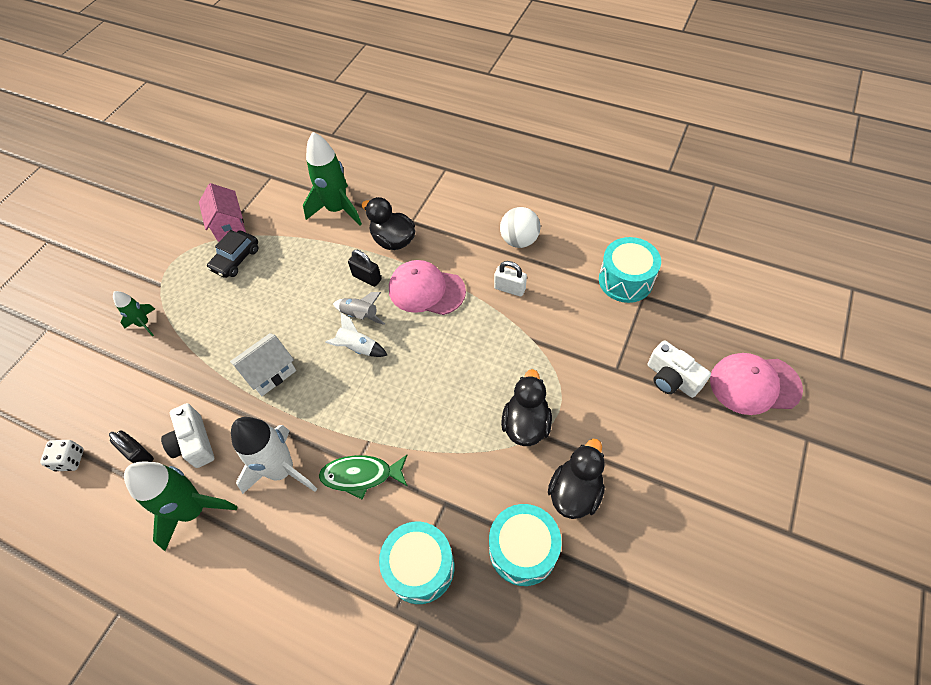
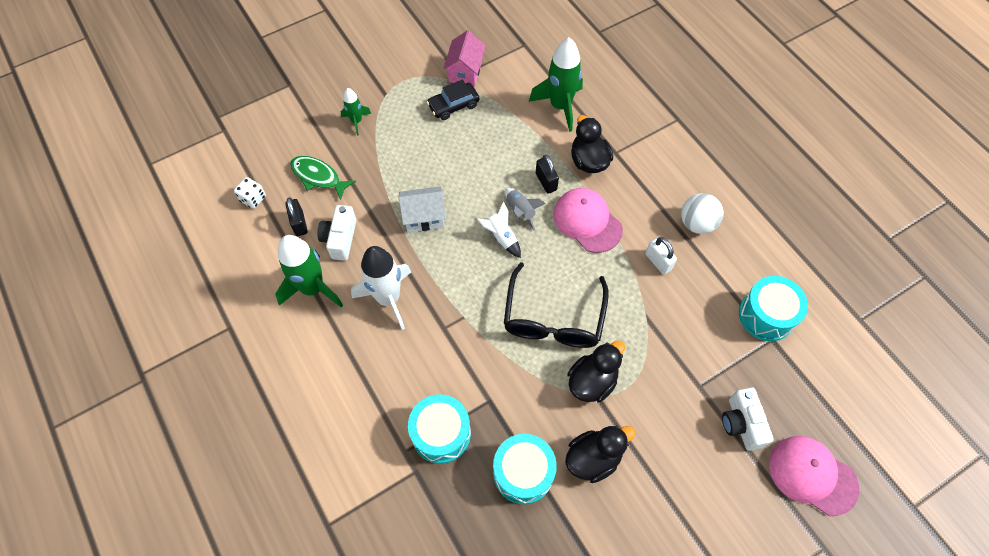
camera: 30 degrees right, 5 degrees up
green fish [319,455,408,499] -> green fish moved to [290,156,356,200]
none -> black glasses [504,262,609,348]

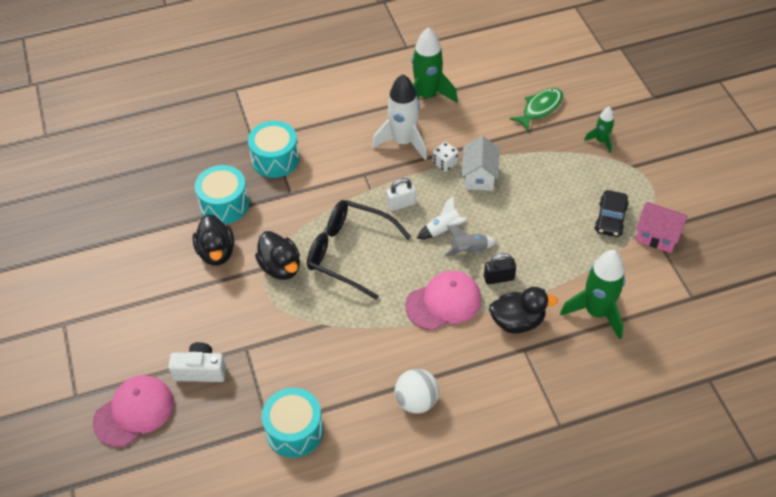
camera: 105 degrees right, 10 degrees down
white dice [234,177,266,209] -> white dice moved to [433,142,459,172]
black padlock [285,197,308,236] -> none
white camera [317,205,356,261] -> none
black car [427,79,479,120] -> black car turned 150 degrees counterclockwise [594,190,629,237]
white padlock [645,237,677,275] -> white padlock moved to [386,178,416,211]

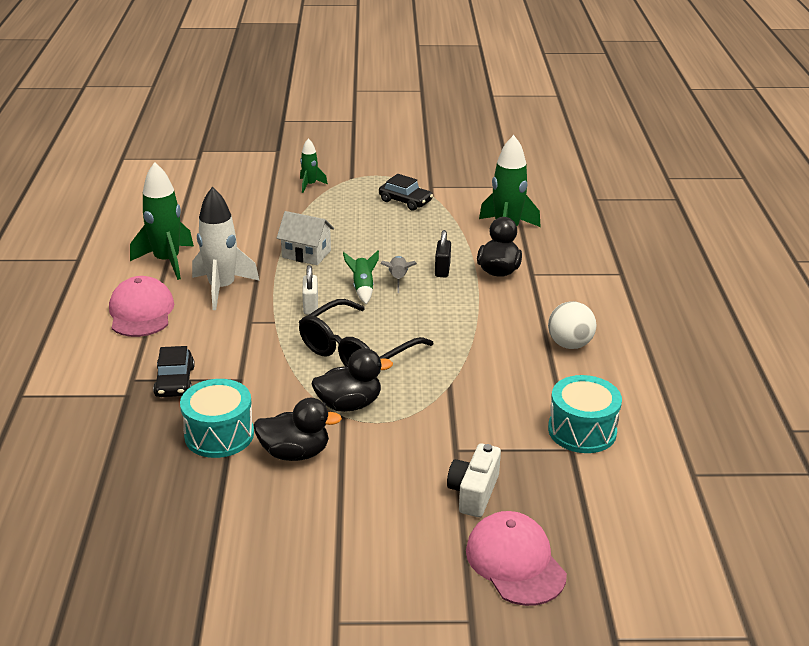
camera: 75 degrees left, 20 degrees down
turquoise drum [248,121,299,178] -> black car [153,346,195,397]
pink cap [405,271,481,331] -> pink cap moved to [109,276,174,337]
white rocket [417,197,468,239] -> green rocket [343,250,379,304]
white dice [433,142,459,172] -> none
green fish [510,88,563,131] -> none
pink house [635,202,688,253] -> none

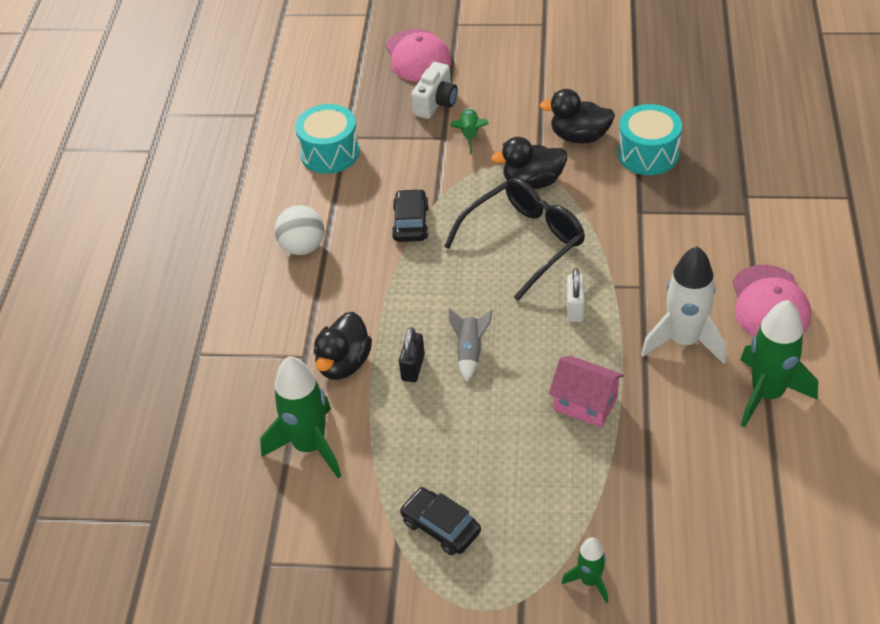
camera: 170 degrees left, 15 degrees up
black car [153,346,195,397] -> black car moved to [392,189,429,242]
white house [277,211,334,265] -> pink house [549,356,624,428]
green rocket [343,250,379,304] -> green rocket moved to [451,108,489,154]

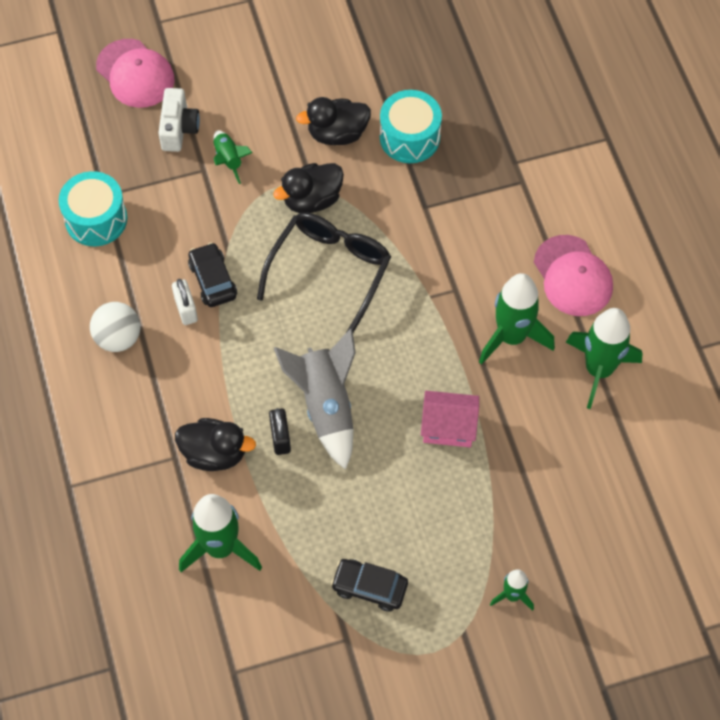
camera: 25 degrees left, 15 degrees up
black duck [314,312,372,380] -> black duck turned 75 degrees counterclockwise [175,418,256,471]
grey rocket [449,308,492,382] -> grey rocket [274,328,356,470], size x1.90
white padlock [567,268,585,322] -> white padlock moved to [172,279,198,325]
white rocket [641,246,726,364] -> green rocket [479,273,555,365]

